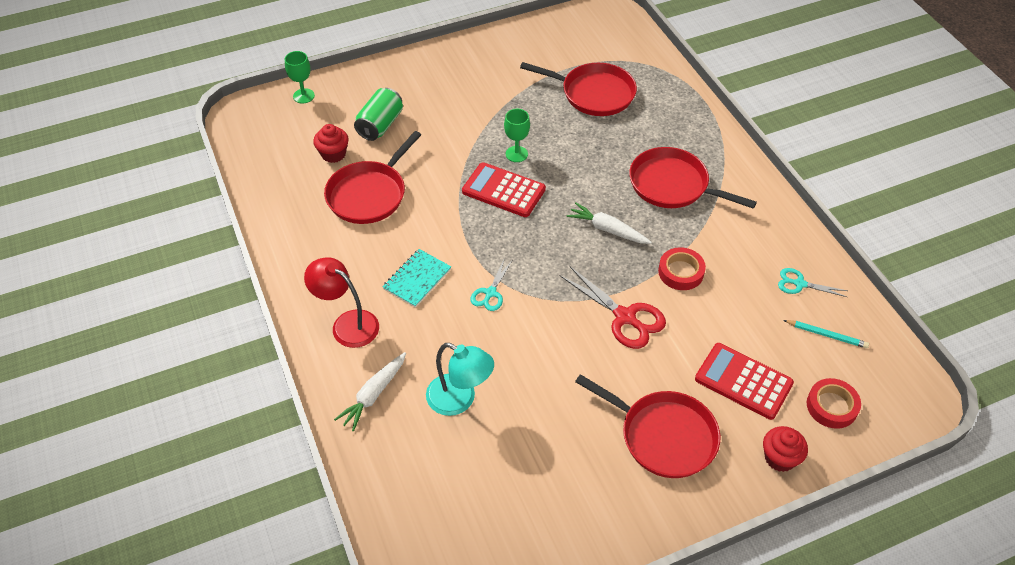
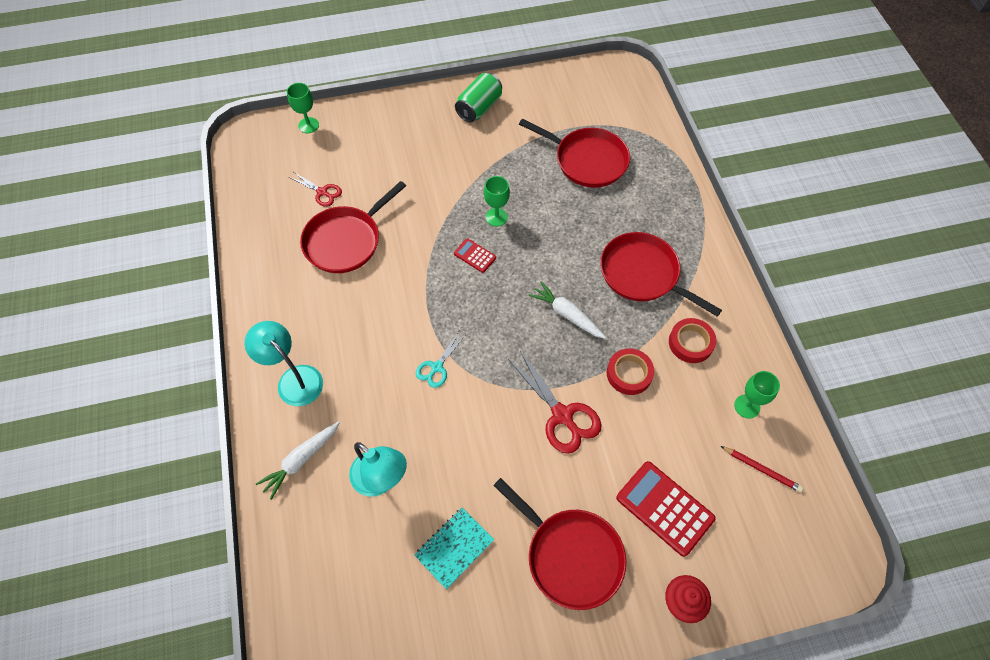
camera: 10 degrees right, 10 degrees up
red lamp [304,257,379,348] -> turquoise lamp [245,321,323,406]
red cupcake [313,124,349,163] -> red scissors [289,172,342,207]
green can [354,88,403,141] -> green can moved to [455,73,502,123]
turquoise notebook [382,249,451,308] -> turquoise notebook moved to [414,508,494,589]
red calculator [462,162,546,217] -> red calculator [454,238,496,273], size x0.52
turquoise scissors [778,268,847,297] -> green goblet [734,371,780,419]
turquoise pencil [783,320,869,348] -> red pencil [721,446,804,493]
red tape [807,378,861,429] -> red tape moved to [669,318,716,363]

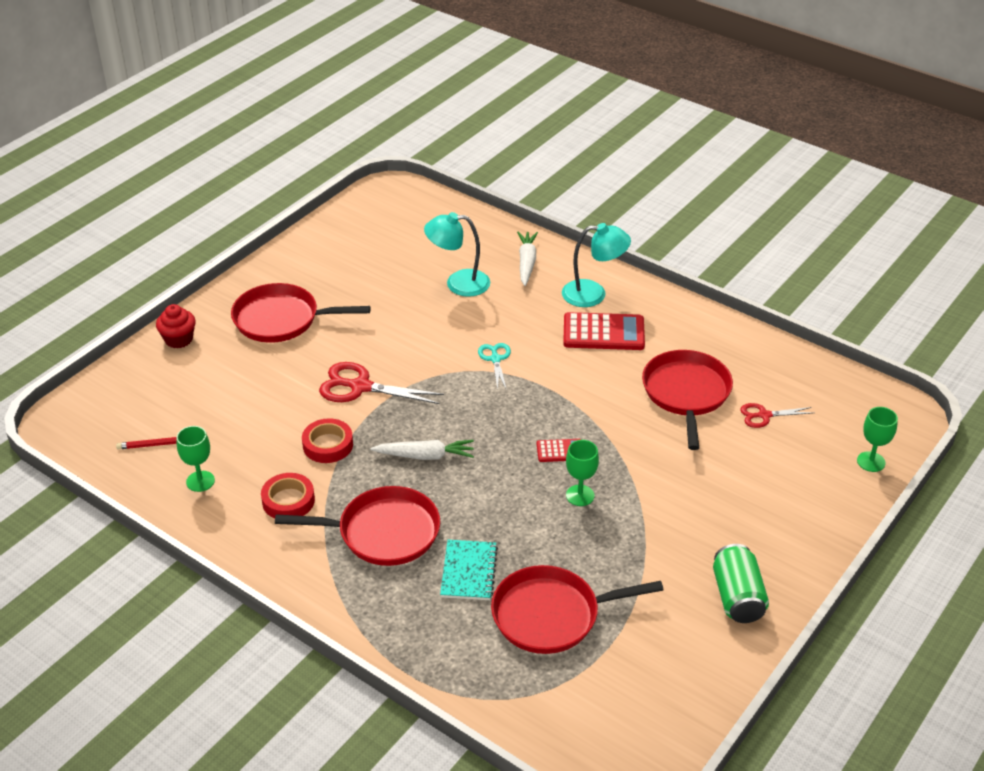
camera: 140 degrees right, 20 degrees down
turquoise notebook [414,508,494,589] -> turquoise notebook moved to [440,540,498,600]
red calculator [616,461,716,557] -> red calculator moved to [563,312,645,350]

